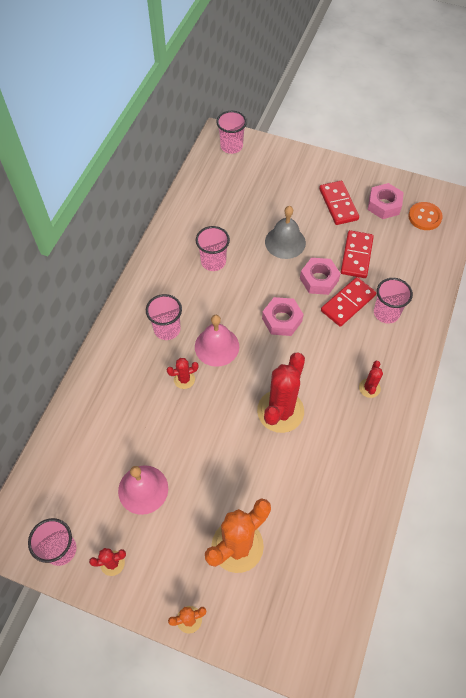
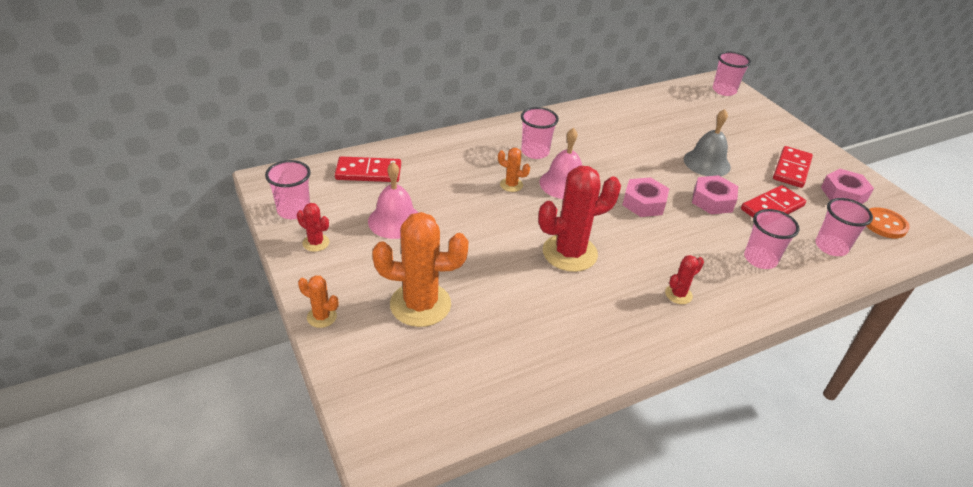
camera: 40 degrees right, 20 degrees down
red cactus [167,358,199,389] -> orange cactus [498,148,530,192]
pink cup [196,226,230,271] -> pink cup moved to [815,198,873,256]
red domino [321,277,376,327] -> red domino moved to [335,156,401,182]

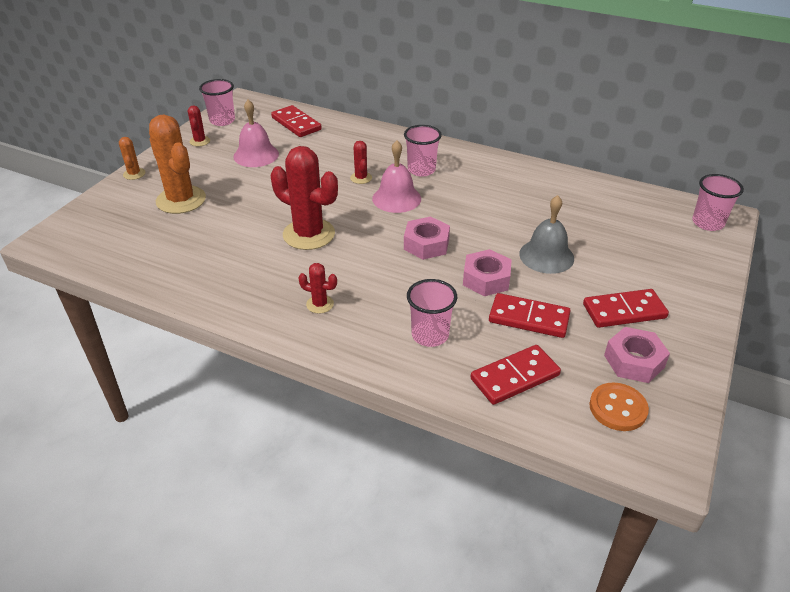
camera: 55 degrees right, 0 degrees up
orange cactus [498,148,530,192] -> red cactus [350,141,372,184]
pink cup [815,198,873,256] -> red domino [471,345,561,405]

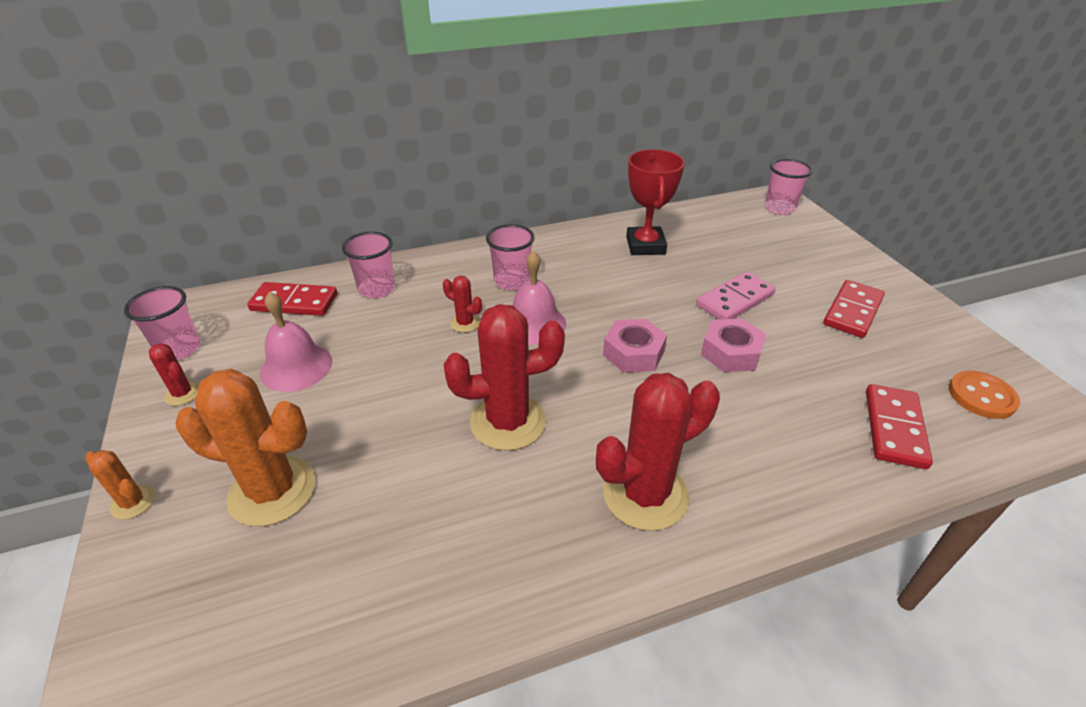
camera: 45 degrees left, 0 degrees up
red cactus [298,263,337,314] -> red cactus [596,373,720,531], size x2.13
pink cup [407,279,457,347] -> pink cup moved to [342,232,395,298]
red domino [489,293,571,338] -> none
grey bell [519,195,574,274] -> pink domino [696,272,776,320]
pink nut [604,327,670,383] -> none
none -> red trophy [626,149,685,255]

